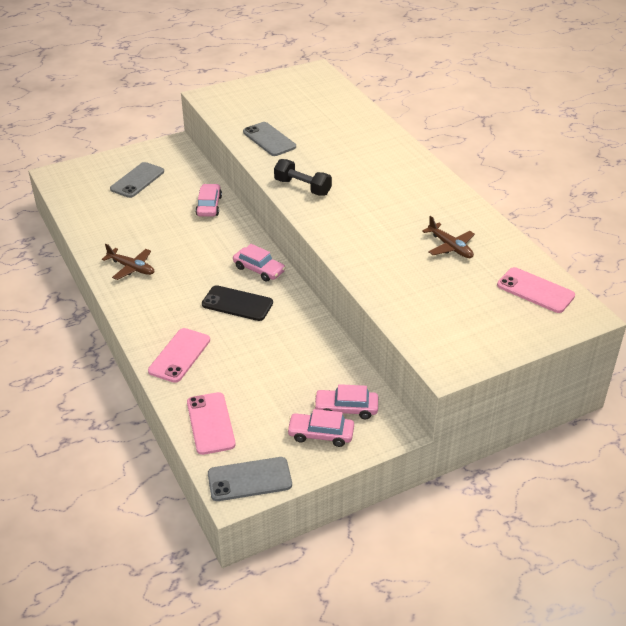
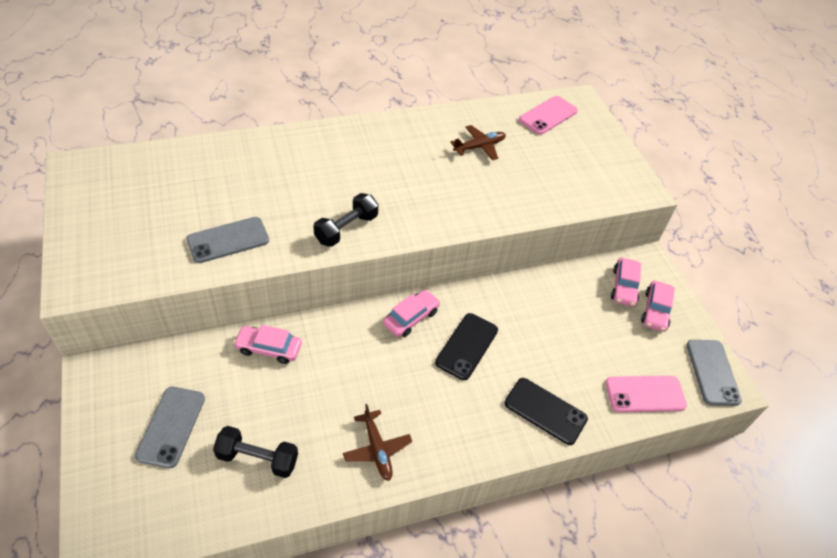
camera: 85 degrees left, 10 degrees up
brown plane [102,244,154,280] -> brown plane turned 120 degrees clockwise [343,404,412,481]
grey phone [110,162,164,198] -> grey phone turned 60 degrees clockwise [135,387,205,468]
pink phone [148,328,210,383] -> black phone [504,378,588,445]
none -> black dumbbell [213,426,298,478]

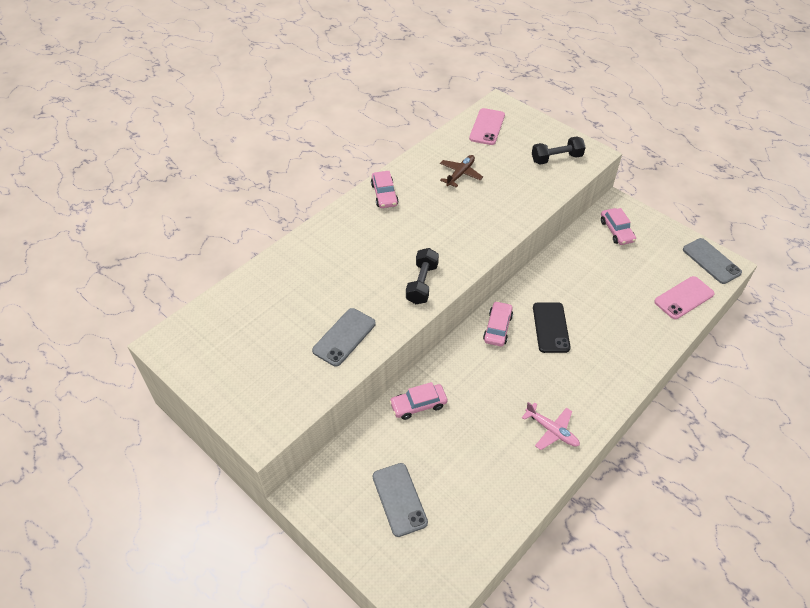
camera: 25 degrees left, 0 degrees up
black dumbbell [213,426,298,478] -> black dumbbell moved to [532,136,586,165]
brown plane [343,404,412,481] -> pink plane [522,402,580,450]
black phone [504,378,588,445] -> none
pink car [641,281,675,332] -> pink car moved to [371,171,399,208]

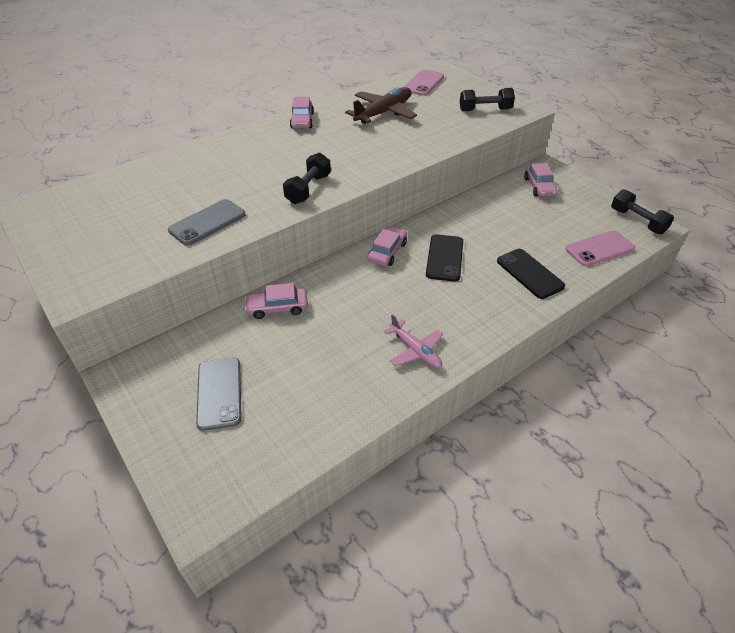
camera: 10 degrees right, 5 degrees down
brown plane [440,155,483,188] -> brown plane [345,87,417,124], size x1.59
grey phone [683,238,742,284] -> black dumbbell [611,189,674,234]
none -> black phone [497,249,565,299]

